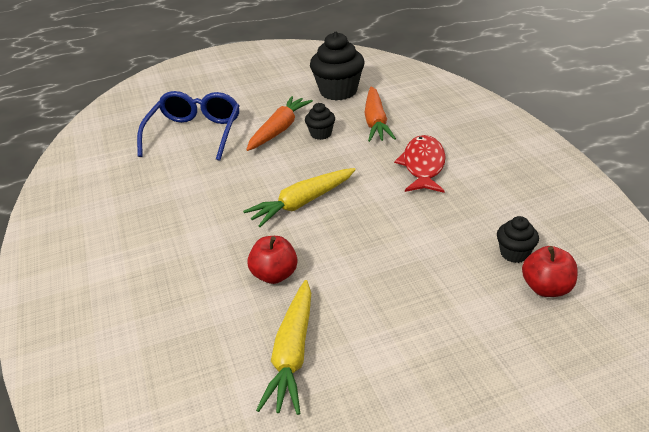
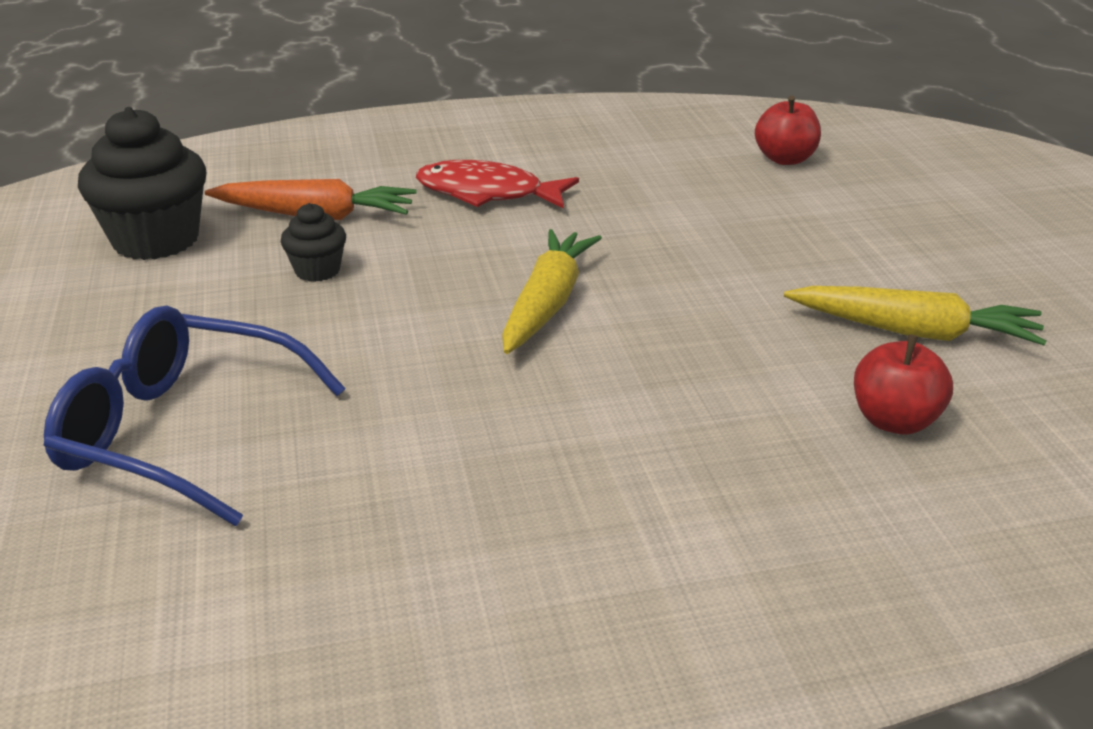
camera: 85 degrees left, 5 degrees down
yellow carrot [243,168,356,227] -> yellow carrot turned 135 degrees counterclockwise [502,229,602,354]
orange carrot [246,96,313,151] -> none
red apple [247,236,298,284] -> red apple moved to [854,334,953,435]
black cupcake [497,216,539,263] -> none

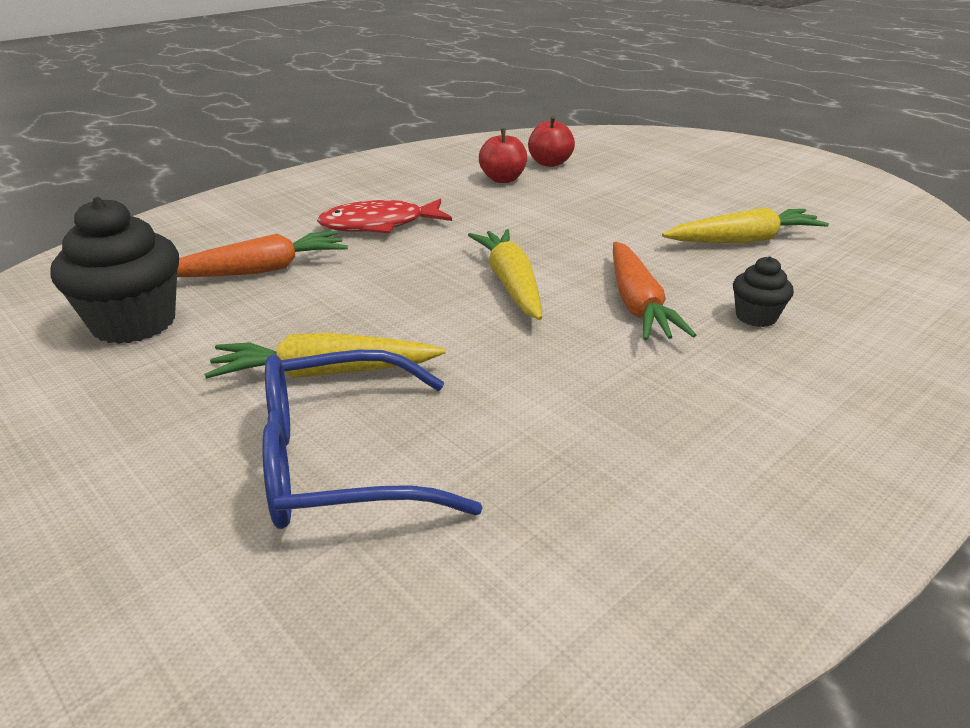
camera: 30 degrees left, 0 degrees up
black cupcake [281,203,346,282] -> black cupcake moved to [733,256,794,327]
red apple [854,334,953,435] -> red apple moved to [479,128,527,183]
none -> yellow carrot [204,333,446,378]
none -> orange carrot [613,242,696,341]

